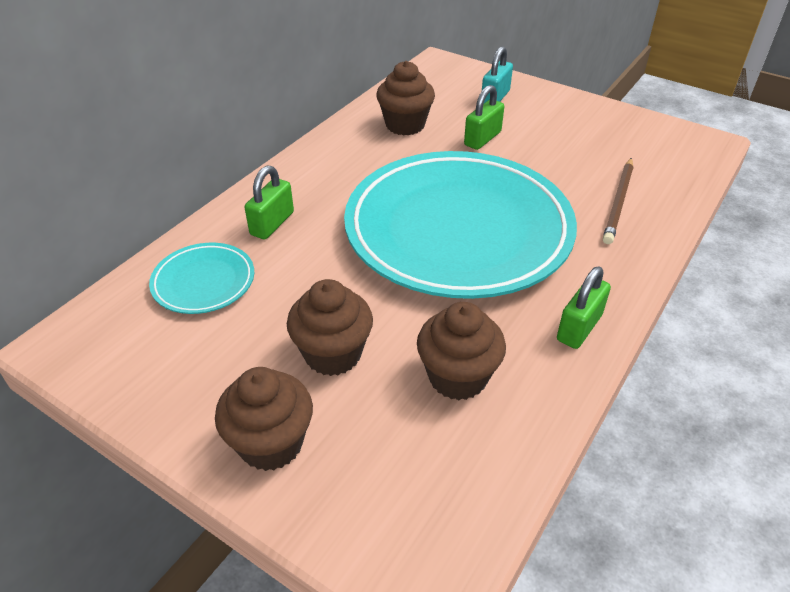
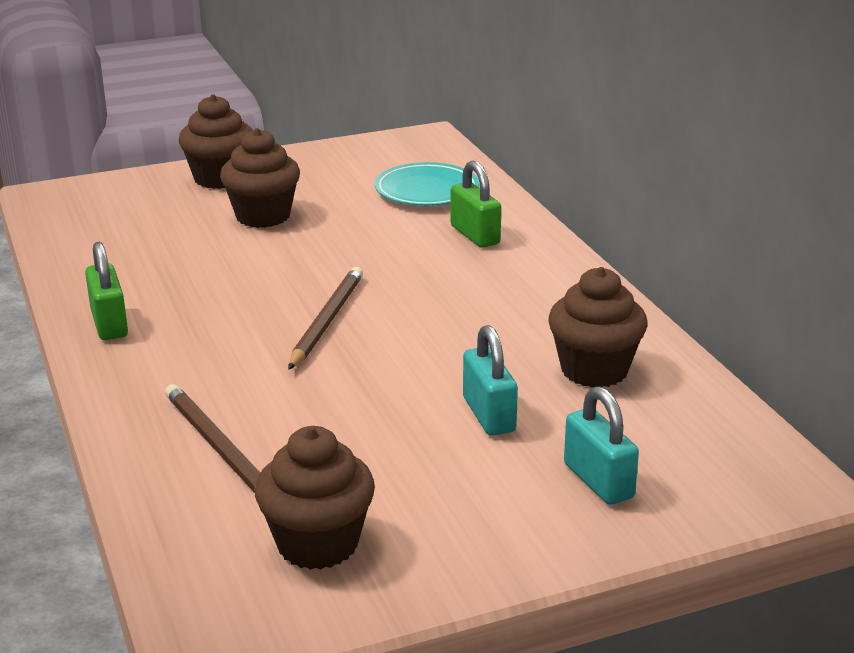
camera: 125 degrees right, 15 degrees down
turquoise plate [344,151,577,299] -> brown pencil [288,267,363,370]
brown cupcake [417,302,506,400] -> brown cupcake moved to [255,426,375,570]
green padlock [464,85,504,150] -> turquoise padlock [463,325,518,436]

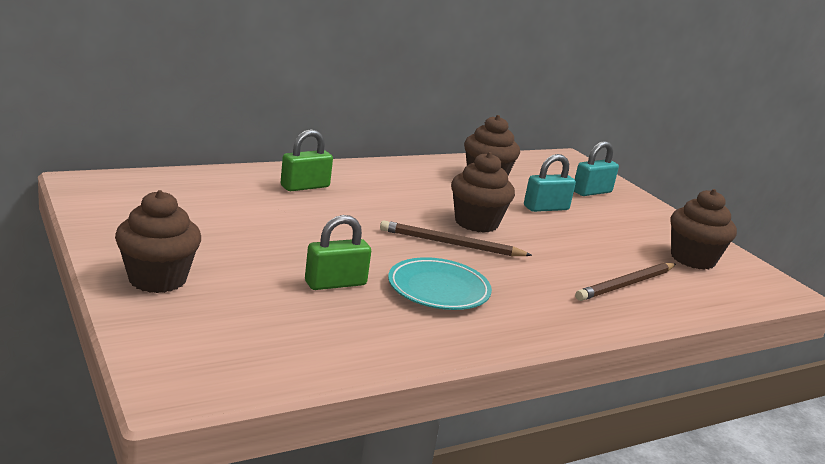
camera: 100 degrees left, 5 degrees down
green padlock [85,242,128,340] -> green padlock moved to [305,215,371,290]
brown cupcake [220,128,300,228] -> brown cupcake moved to [451,152,515,233]
turquoise plate [375,162,479,206] -> turquoise plate moved to [388,257,492,310]

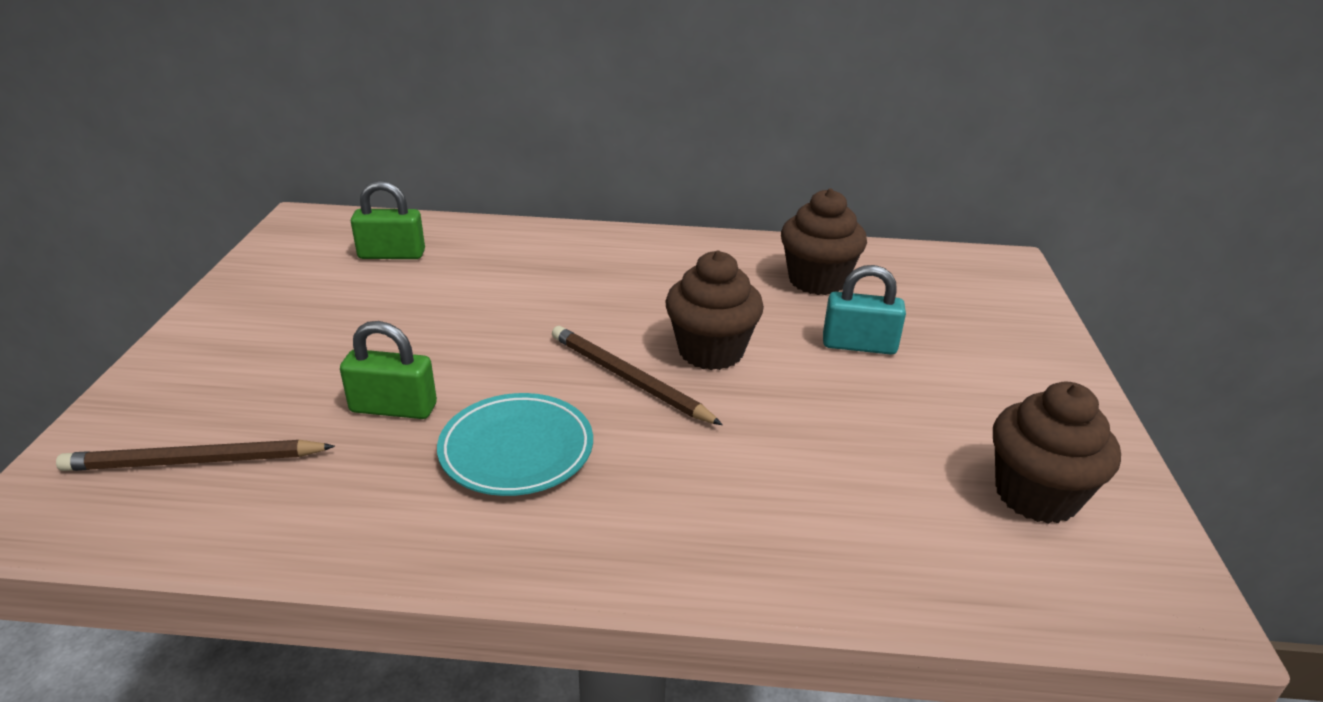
camera: 35 degrees right, 10 degrees up
brown cupcake [115,190,201,293] -> none
green padlock [281,129,333,191] -> green padlock moved to [351,180,425,259]
turquoise padlock [574,141,619,196] -> none
brown pencil [575,263,676,301] -> brown pencil moved to [56,440,335,471]

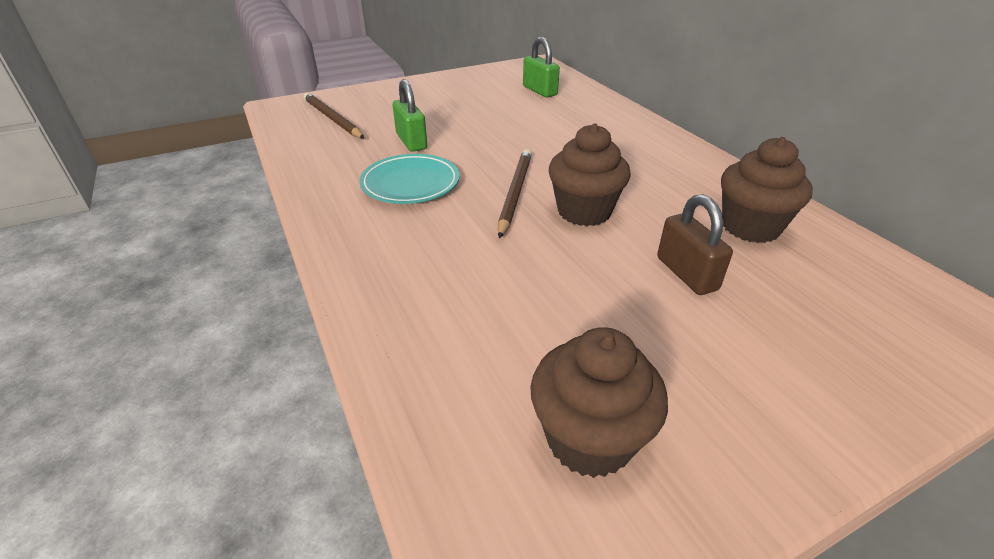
camera: 60 degrees right, 5 degrees up
turquoise padlock [823,265,906,355] -> brown padlock [657,194,733,295]

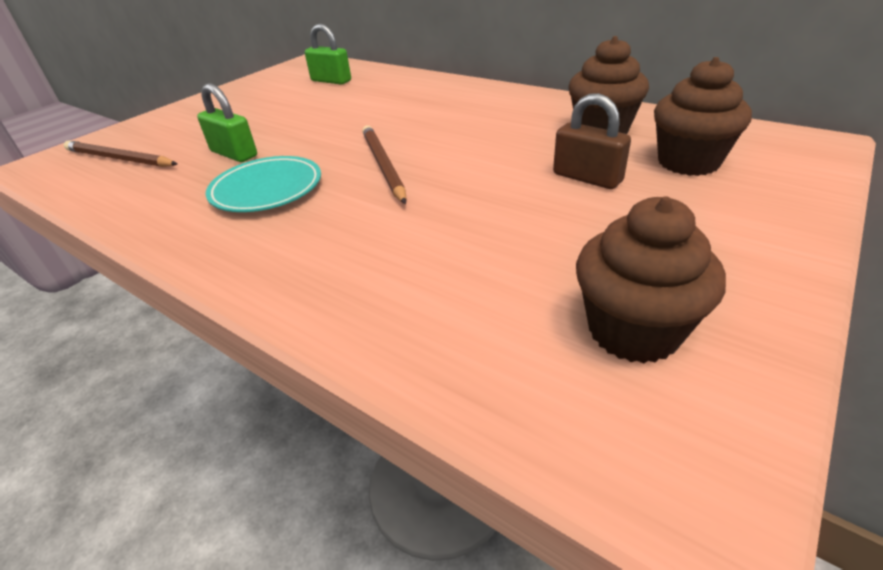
camera: 25 degrees left, 0 degrees up
brown cupcake [549,123,631,226] -> brown cupcake moved to [654,57,752,176]

